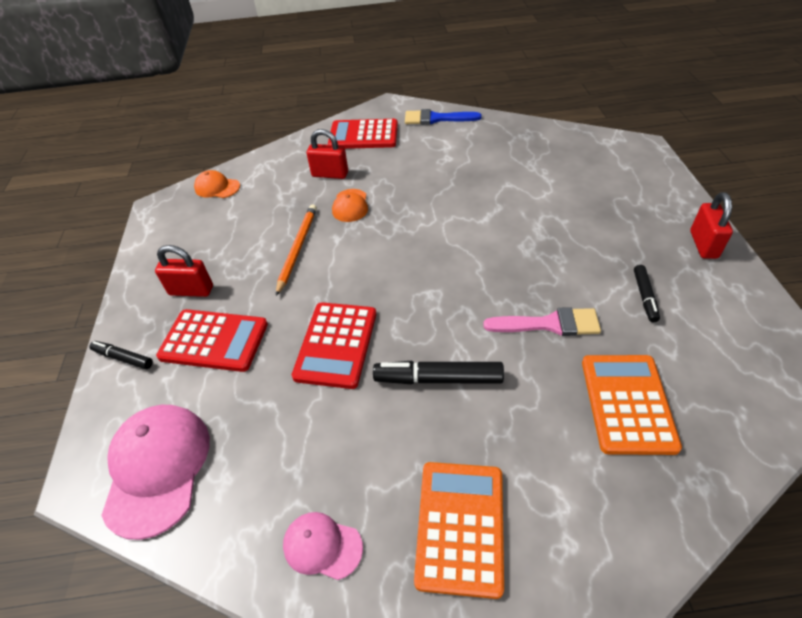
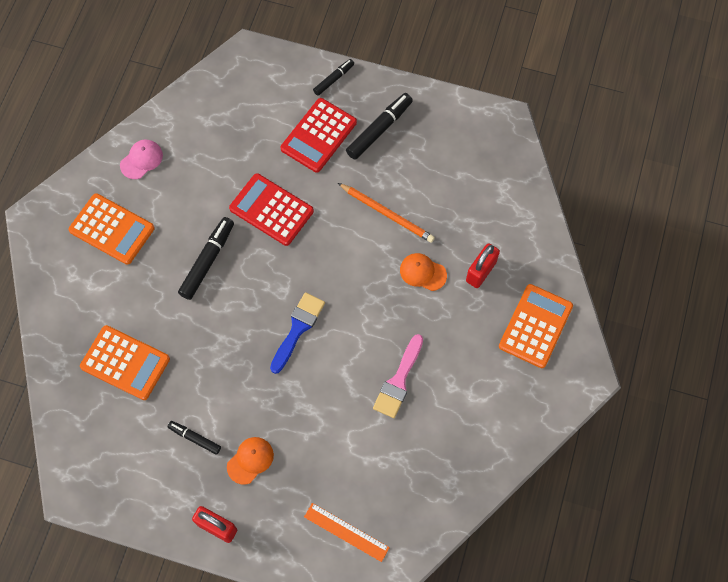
camera: 110 degrees right, 20 degrees up
pink cap [101,405,210,540] -> none
red padlock [155,245,213,297] -> black marker [346,93,413,160]
orange cap [194,170,240,198] -> orange cap moved to [227,437,274,485]
red calculator [328,119,398,149] -> orange calculator [499,284,573,368]
blue brush [405,109,482,125] -> blue brush moved to [270,292,325,374]
pink brush [483,307,601,336] -> pink brush moved to [373,334,423,418]
none -> orange ruler [304,503,390,562]

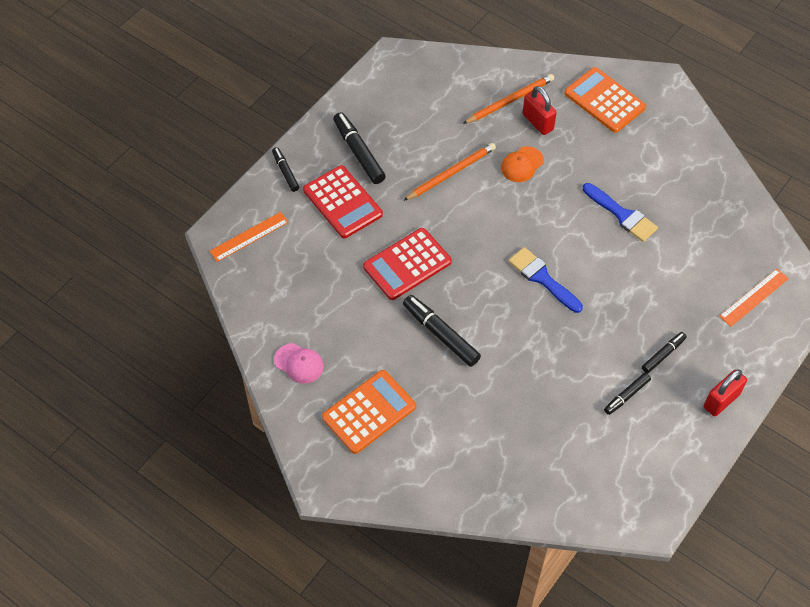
camera: 70 degrees left, 10 degrees down
orange calculator [80,325,170,400] -> none
pink cap [120,140,163,179] -> pink cap turned 150 degrees clockwise [274,343,324,384]
orange cap [227,437,274,485] -> black marker [642,332,687,373]
pink brush [373,334,423,418] -> blue brush [583,183,658,242]
none -> orange ruler [210,212,289,262]
none -> orange pencil [463,74,554,124]

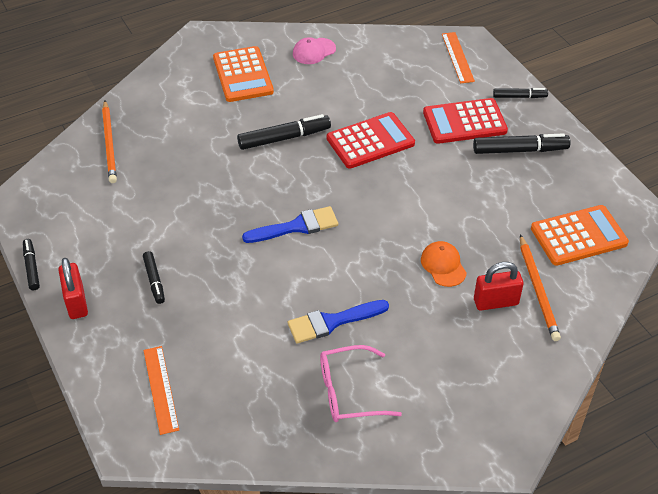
camera: 115 degrees right, 10 degrees down
red calculator [363,228,452,300] -> red calculator turned 75 degrees clockwise [327,112,415,169]
orange pencil [403,143,496,201] -> orange pencil moved to [102,101,117,183]
orange calculator [564,67,646,133] -> orange calculator moved to [531,205,629,266]
black marker [604,373,651,415] -> black marker moved to [23,239,40,291]
none -> pink glasses [320,345,402,422]

